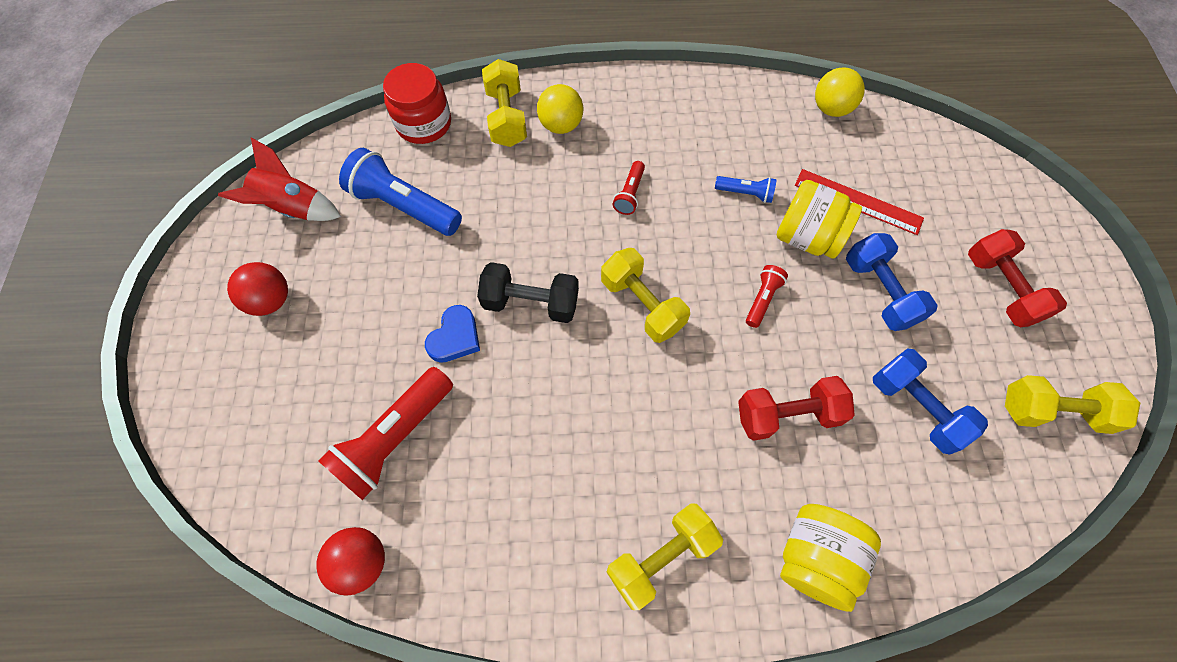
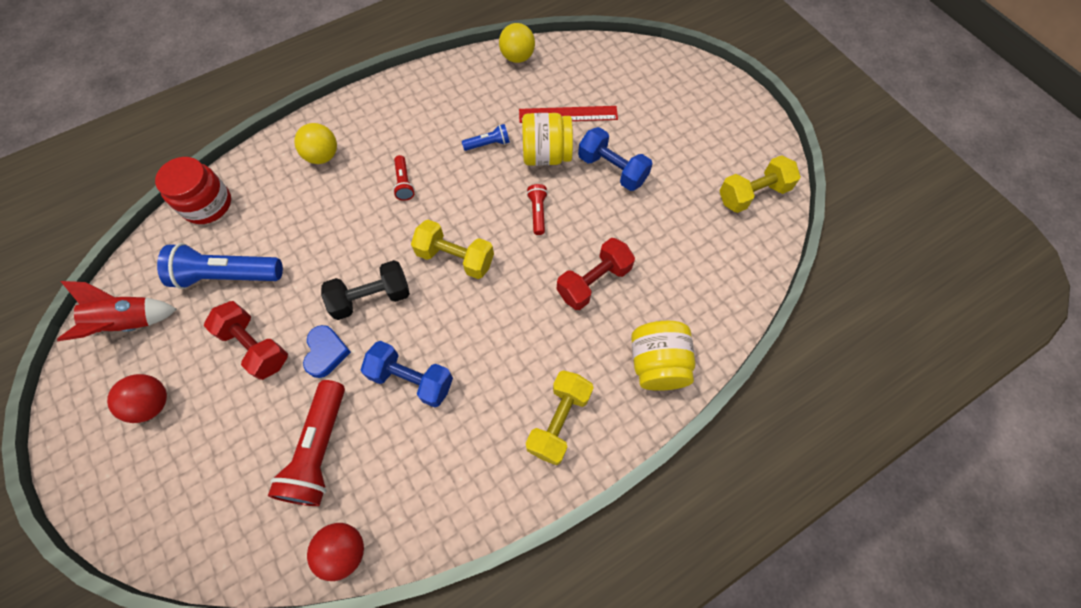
camera: 30 degrees left, 0 degrees up
yellow dumbbell [482,59,527,147] -> none
blue dumbbell [873,348,988,455] -> blue dumbbell moved to [361,341,453,408]
red dumbbell [968,229,1067,327] -> red dumbbell moved to [204,301,288,380]

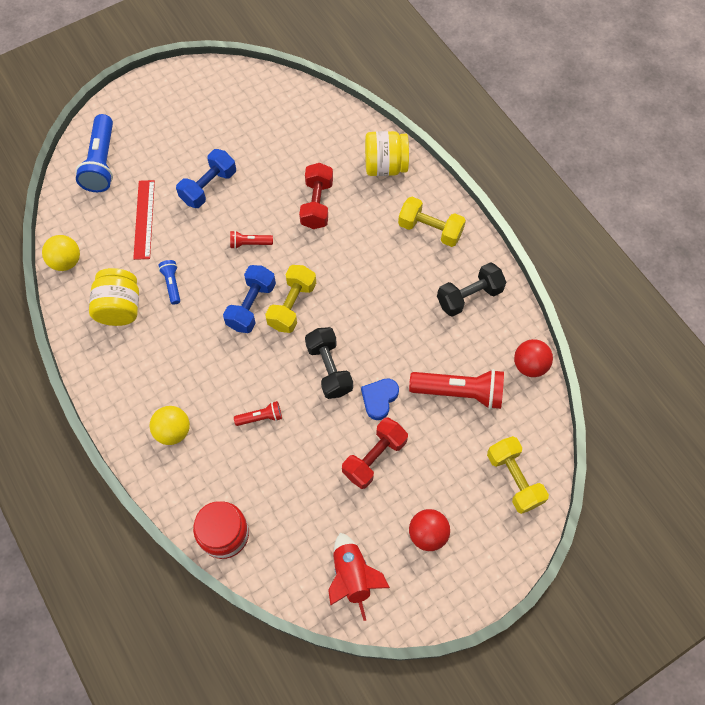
camera: 90 degrees left, 0 degrees up
blue flashlight [157,243,283,289] -> blue flashlight moved to [76,114,113,192]
blue heart [303,325,351,378] -> blue heart turned 60 degrees counterclockwise [361,378,399,420]
blue dumbbell [361,341,453,408] -> blue dumbbell moved to [223,265,276,333]
red flashlight [393,155,415,201] -> red flashlight moved to [234,401,282,426]
yellow jar [522,113,573,166] -> yellow jar moved to [89,268,139,326]
red dumbbell [557,238,635,310] -> red dumbbell turned 45 degrees clockwise [299,163,333,229]
yellow dumbbell [719,155,801,213] -> yellow dumbbell moved to [487,436,549,514]
none -> black dumbbell [437,262,506,317]

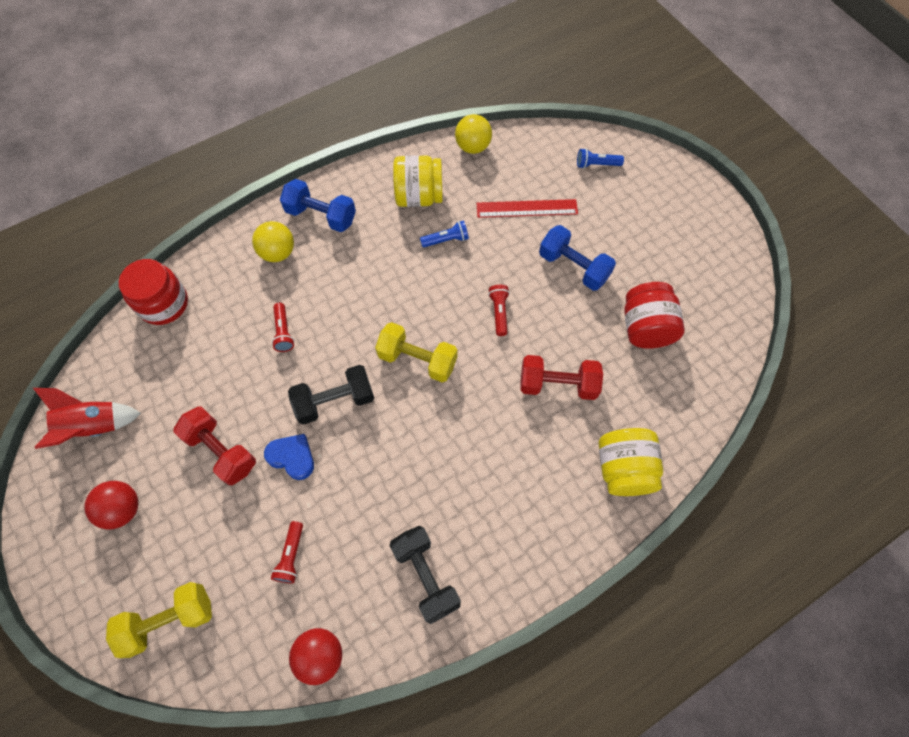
camera: 90 degrees right, 0 degrees up
blue flashlight [76,114,113,192] -> blue flashlight [577,148,624,169], size x0.50
blue dumbbell [223,265,276,333] -> blue dumbbell moved to [280,179,356,232]
yellow dumbbell [398,197,466,247] -> none
red flashlight [409,369,504,409] -> red flashlight [271,521,303,583], size x0.50
none -> red jar [624,282,685,349]

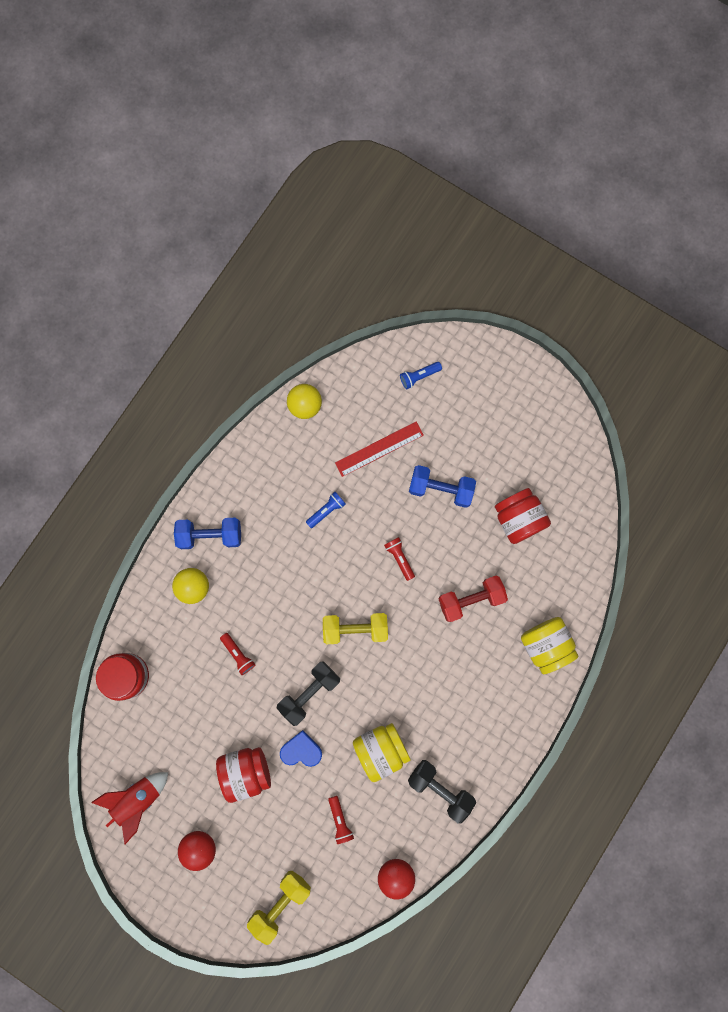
camera: 25 degrees left, 15 degrees up
red dumbbell [173,407,256,485] -> red jar [216,747,271,803]
yellow jar [393,155,443,207] -> yellow jar moved to [353,723,411,782]

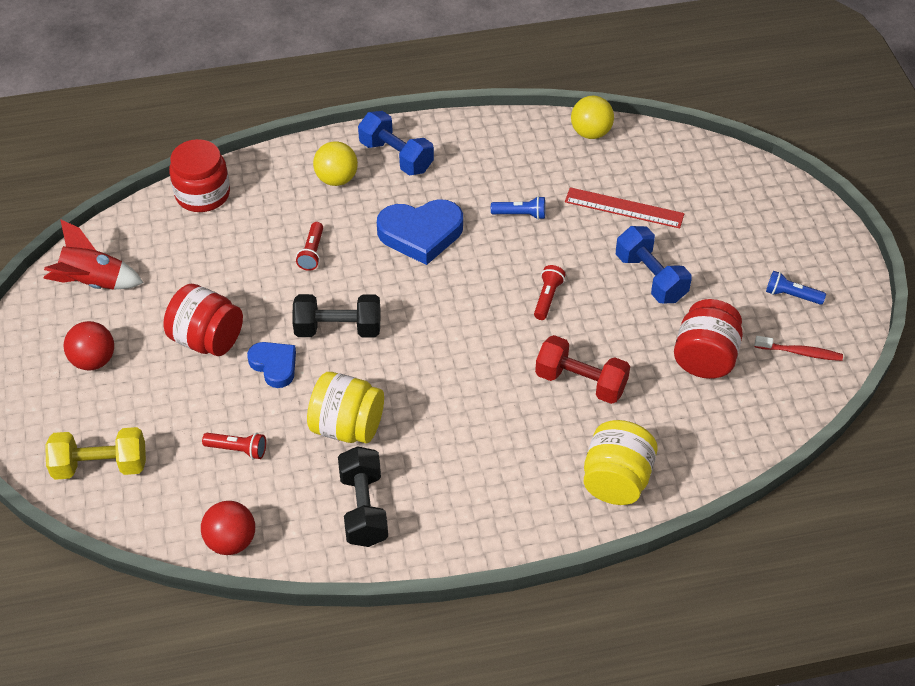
camera: 45 degrees right, 30 degrees down
yellow dumbbell [323,613,388,644] -> none
red flashlight [328,796,354,844] -> red flashlight turned 105 degrees counterclockwise [202,433,266,459]
blue flashlight [400,362,442,389] -> blue flashlight moved to [766,271,826,305]
none -> blue heart [377,199,463,265]
none -> red toothbrush [755,336,843,361]

